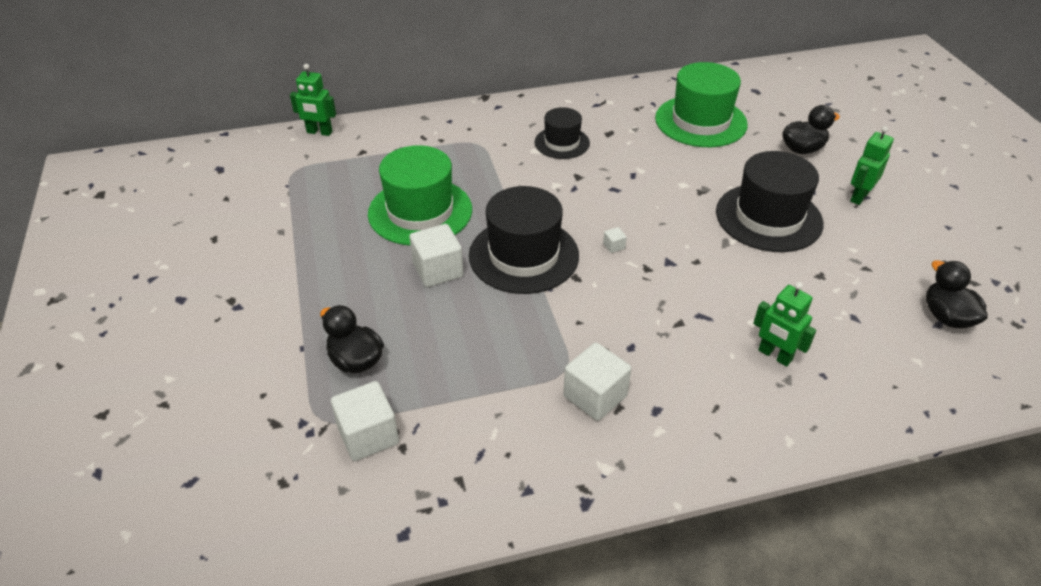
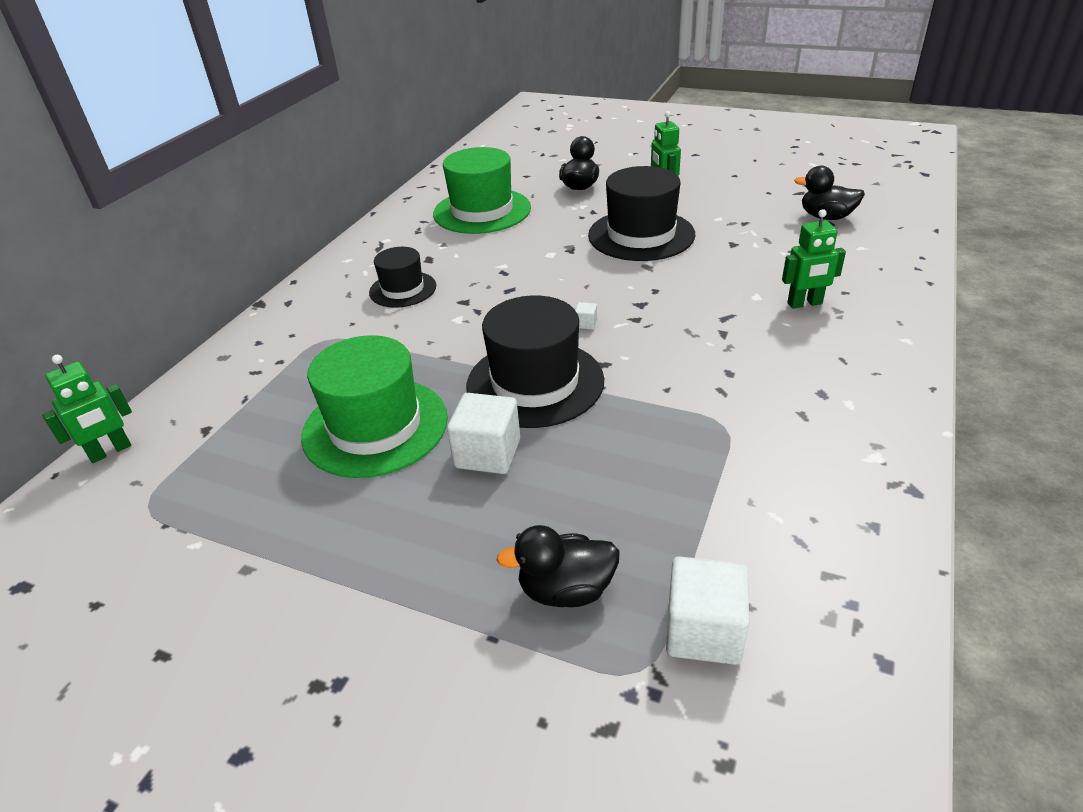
camera: 50 degrees left, 5 degrees down
white cube [563,343,631,421] -> none

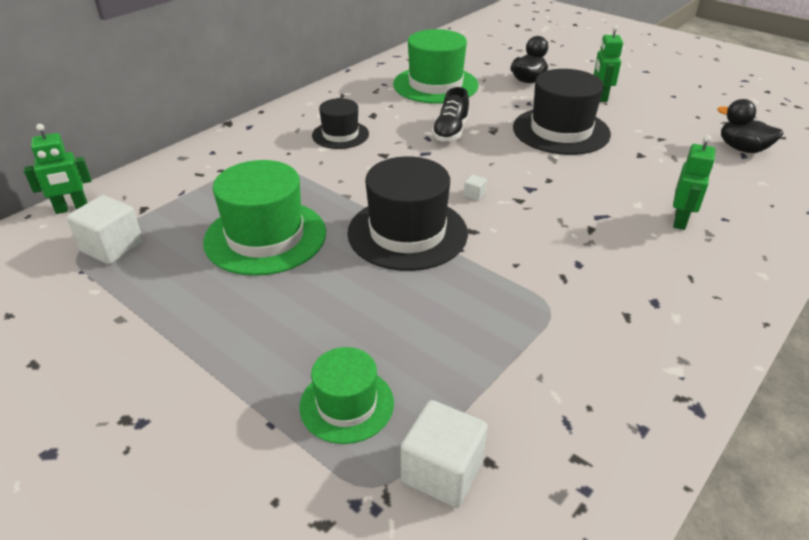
camera: 15 degrees right, 0 degrees up
white cube [447,393,520,474] -> white cube moved to [67,195,143,265]
black duck [496,525,620,607] -> green hat [299,347,394,444]
green robot [782,209,846,309] -> green robot turned 75 degrees counterclockwise [673,135,715,230]
none -> black shoe [432,87,469,142]

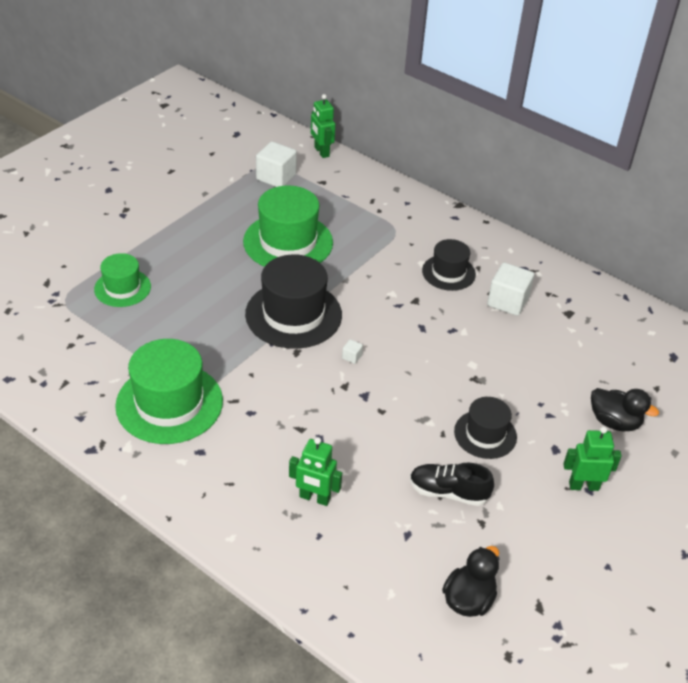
camera: 85 degrees right, 5 degrees up
green hat [393,29,479,104] -> green hat moved to [115,339,223,444]
white cube [401,400,488,508] -> white cube moved to [487,263,534,316]
black shoe [432,87,469,142] -> black shoe moved to [410,463,494,506]
black hat [513,69,611,155] -> black hat [454,397,517,459], size x0.59

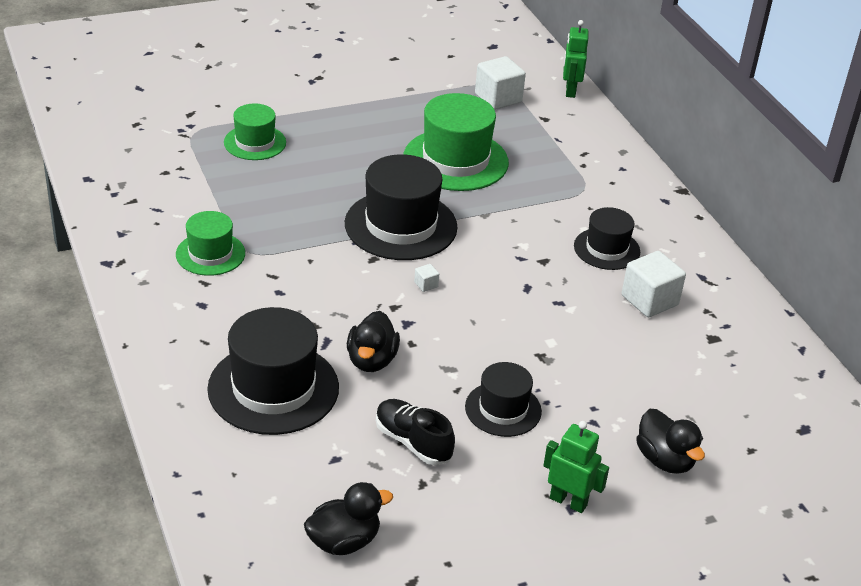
camera: 30 degrees right, 5 degrees down
green hat [115,339,223,444] -> green hat [176,211,245,276], size x0.59
green robot [289,437,342,506] -> black hat [207,307,339,435]
none -> black duck [347,311,400,372]

